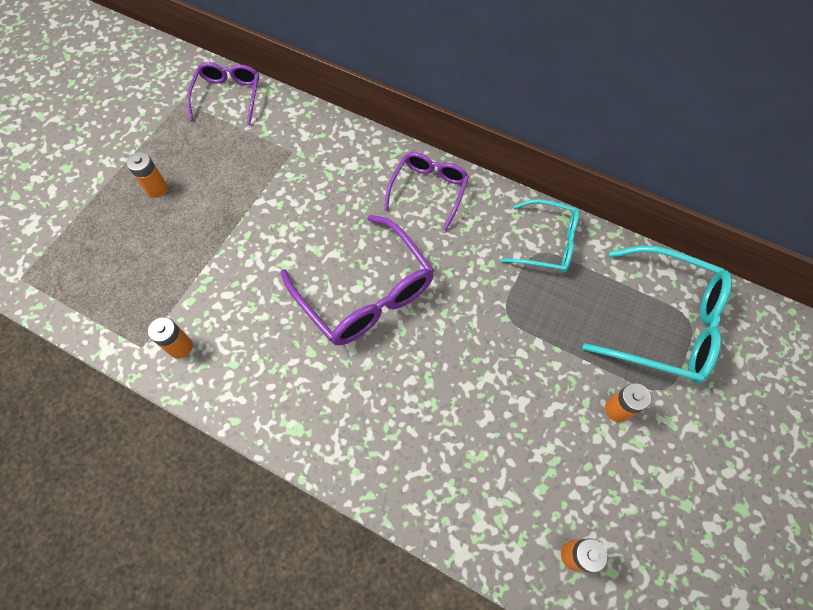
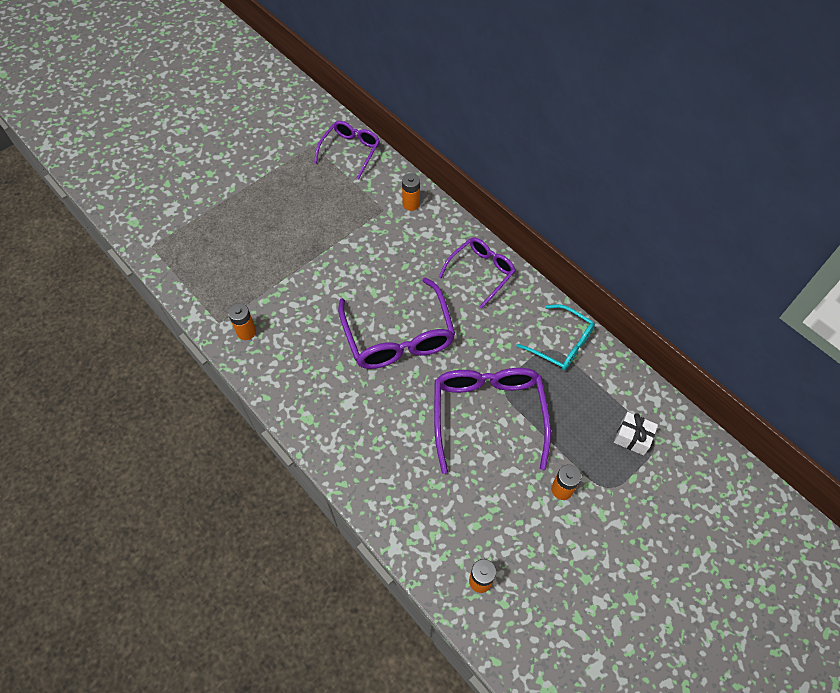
camera: 20 degrees right, 5 degrees down
orange battery [127,152,168,198] -> orange battery moved to [402,173,420,211]
turquoise glasses [582,246,732,383] -> white gift [614,412,658,455]
none -> purple glasses [434,368,551,474]

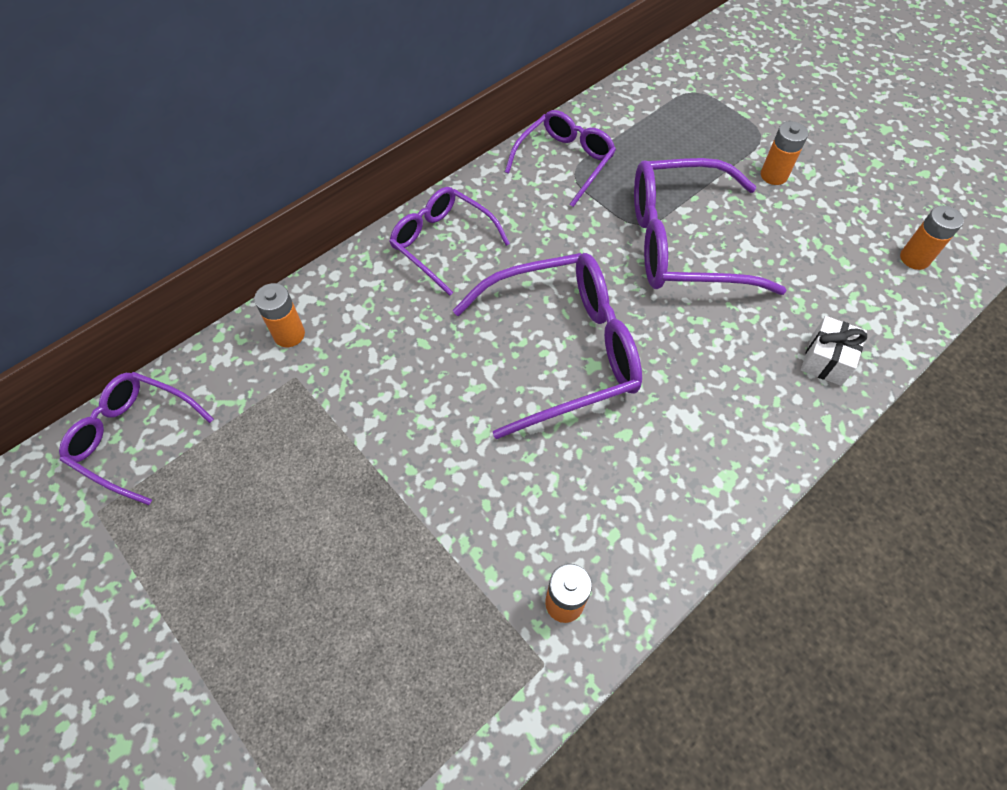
camera: 90 degrees left, 0 degrees up
turquoise glasses [516,304,595,370] -> purple glasses [505,110,616,207]
white gift [614,412,658,455] -> white gift moved to [801,316,867,386]

